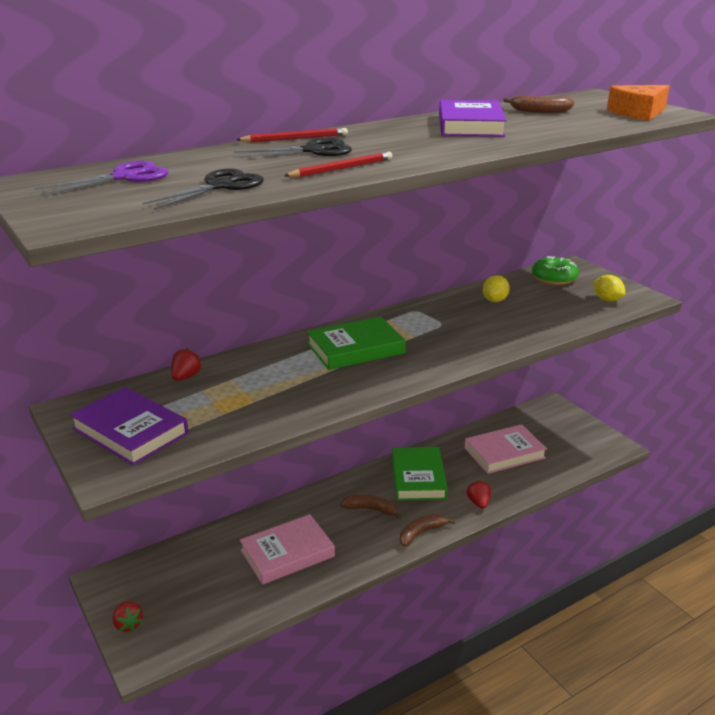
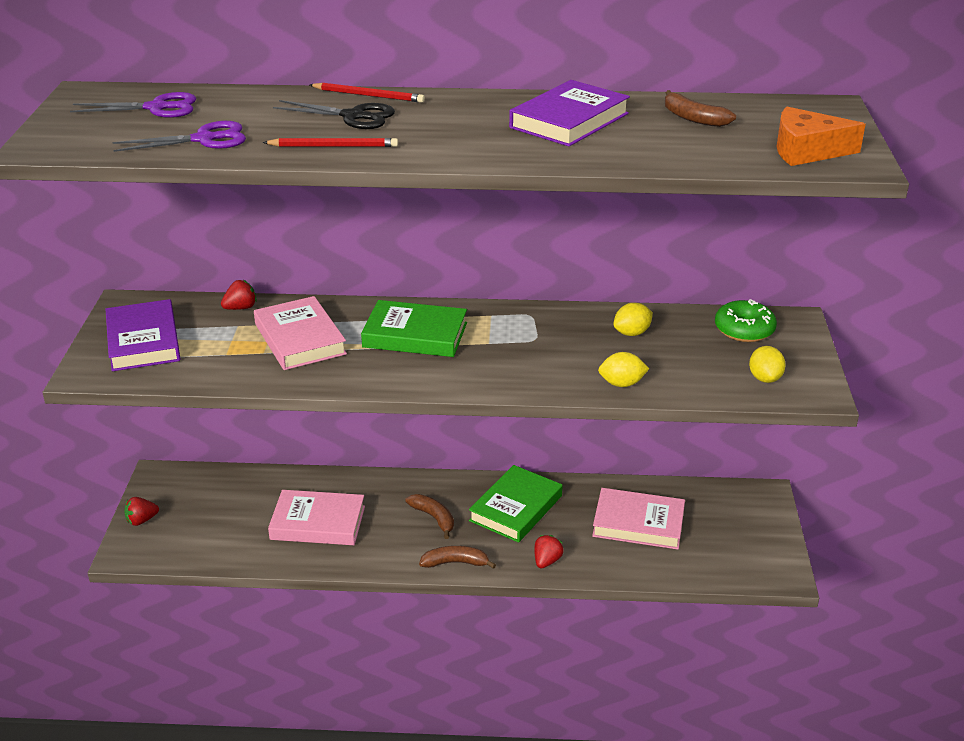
camera: 35 degrees right, 5 degrees up
red strawberry [113,602,143,632] -> red strawberry turned 60 degrees clockwise [124,497,159,526]
black scissors [142,168,264,210] -> purple scissors [112,121,246,152]
none -> pink book [254,296,347,370]
none -> yellow lemon [598,352,649,387]

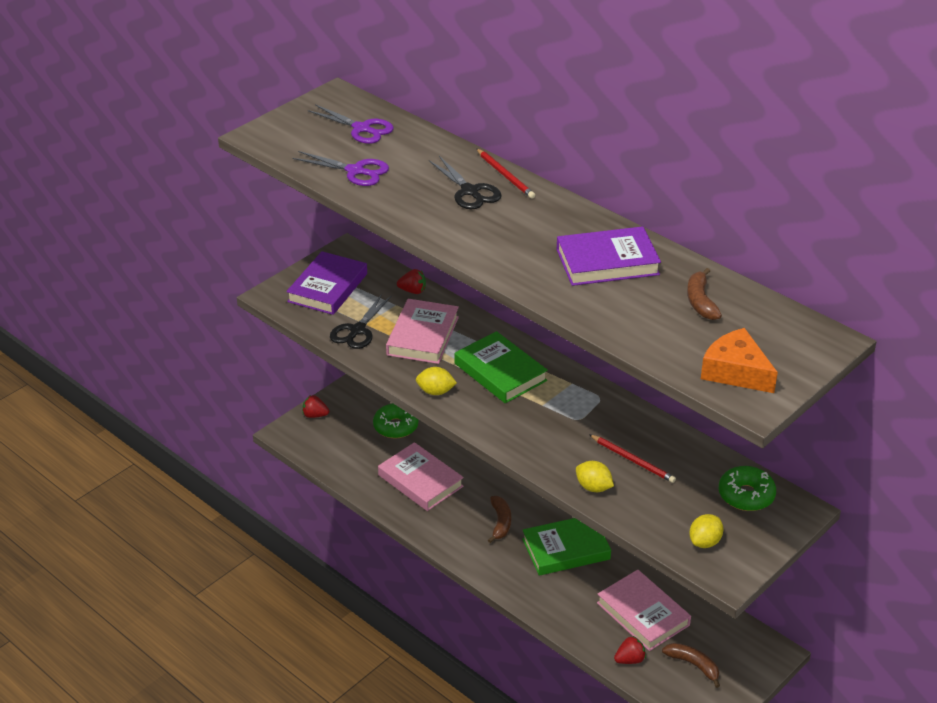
camera: 40 degrees right, 5 degrees up
red pencil [263,138,398,147] -> red pencil moved to [589,434,676,483]
brown banana [419,546,496,569] -> brown banana moved to [662,643,720,688]
red strawberry [534,535,564,568] -> red strawberry moved to [614,636,646,664]
yellow lemon [614,303,653,336] -> yellow lemon moved to [416,367,457,395]
none -> black scissors [330,294,392,349]
none -> green donut [373,404,418,438]

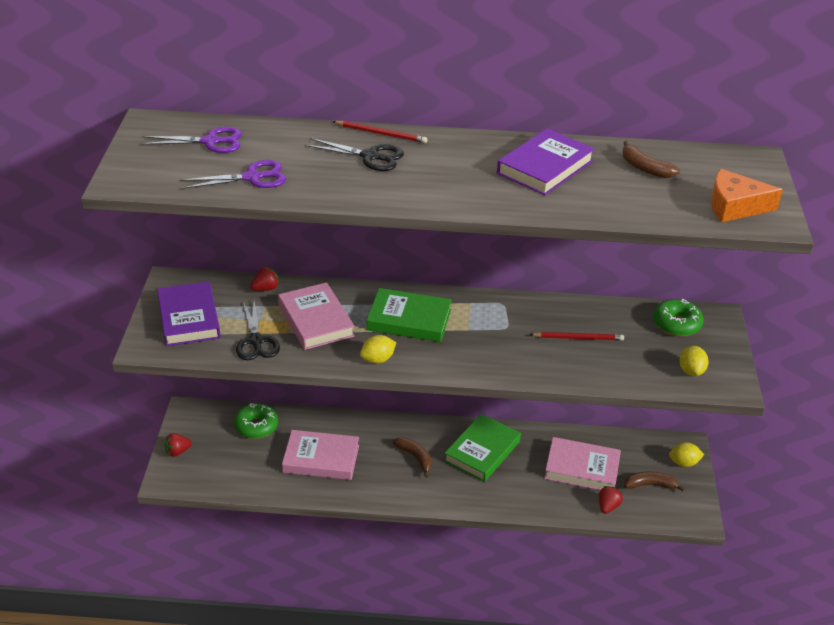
camera: 40 degrees left, 0 degrees up
yellow lemon [576,461,614,492] -> yellow lemon moved to [669,442,704,467]

